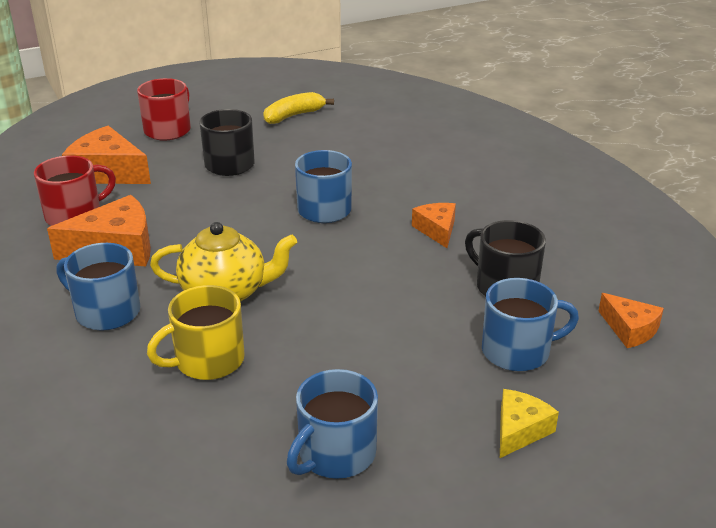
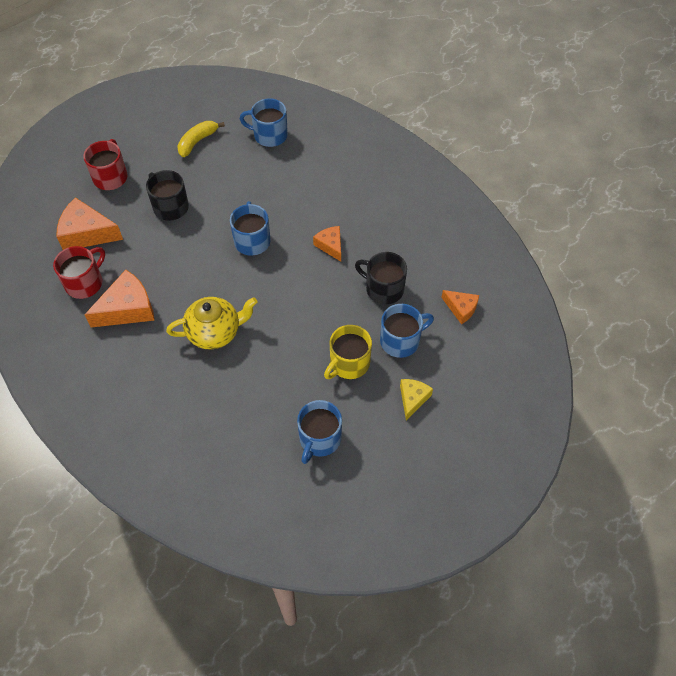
camera: 15 degrees left, 25 degrees up
blue mug [57,243,140,331] -> blue mug moved to [240,98,288,147]
yellow mug [147,285,245,380] -> yellow mug moved to [324,325,372,379]

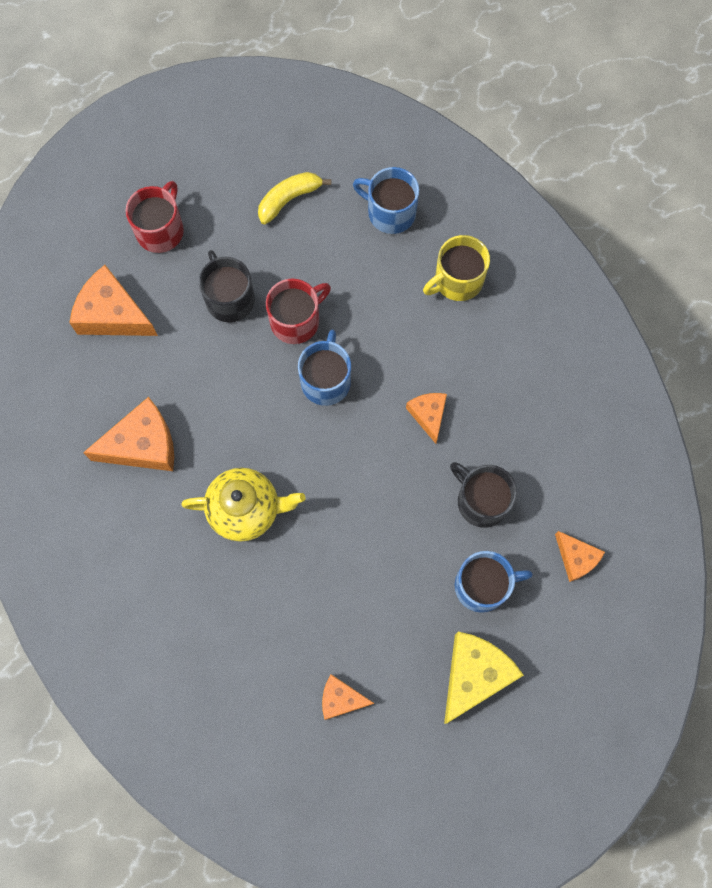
camera: 15 degrees right, 15 degrees up
red mug [53,246,105,299] -> red mug moved to [266,279,331,344]
blue mug [297,400,342,464] -> orange cheese [322,674,374,720]
yellow mug [324,325,372,379] -> yellow mug moved to [423,235,490,301]
yellow cheese [400,379,433,420] -> yellow cheese [444,632,524,724], size x1.72

